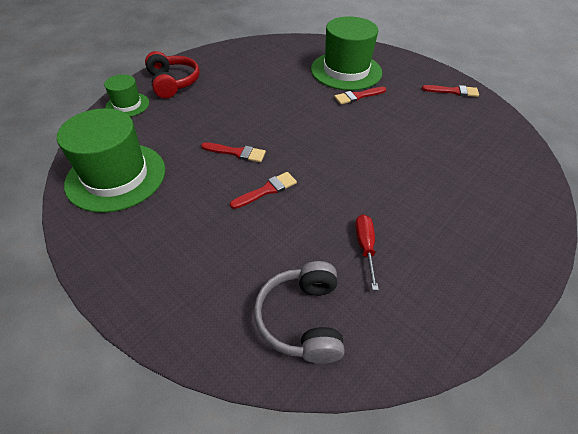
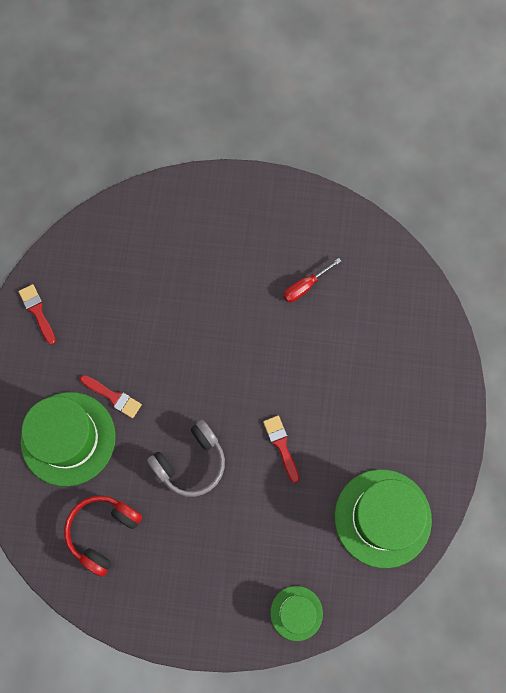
camera: 125 degrees left, 25 degrees up
red headphones [145,51,200,98] -> red headphones moved to [64,496,142,577]
red brush [230,172,297,209] -> none
grey headphones [254,261,345,364] -> grey headphones moved to [147,420,225,497]

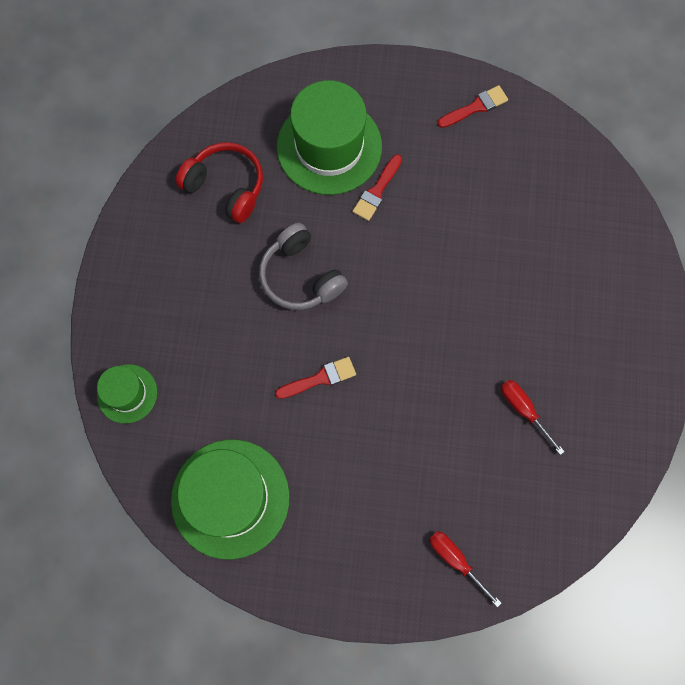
camera: 90 degrees right, 0 degrees up
none -> red screwdriver [429,531,501,607]

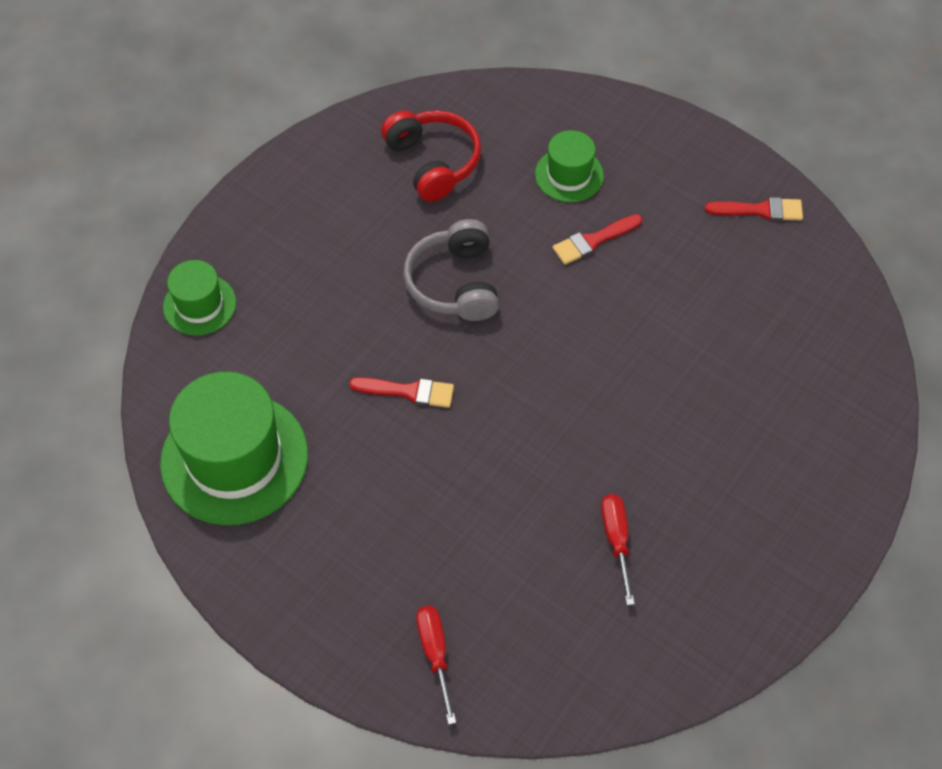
camera: 30 degrees right, 15 degrees down
green hat [277,80,382,195] -> green hat [535,130,604,202], size x0.53

